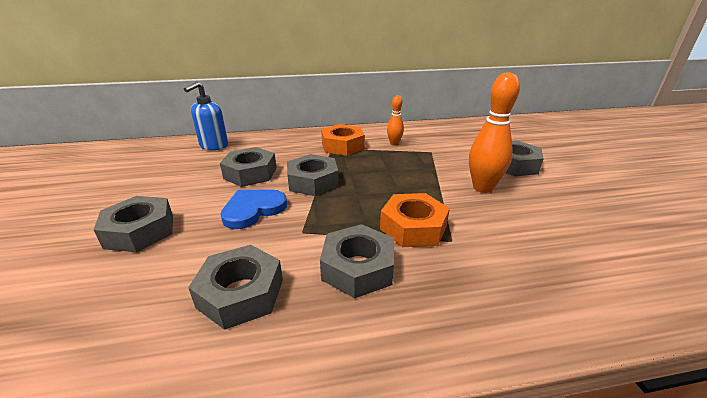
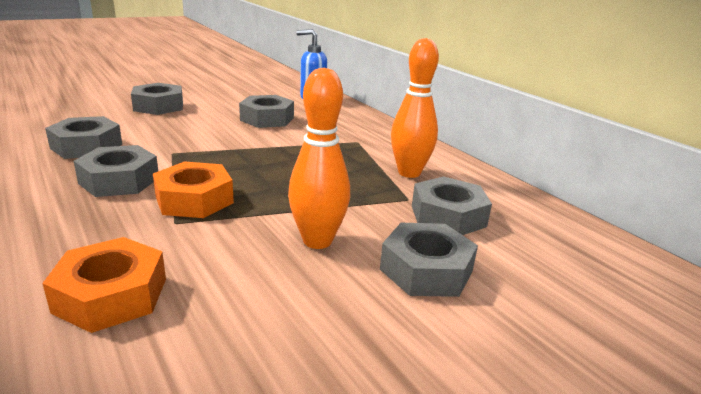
camera: 65 degrees right, 5 degrees down
blue heart [220,189,287,229] -> none
grey nut [287,154,339,196] -> grey nut moved to [412,176,492,235]
orange nut [321,124,365,156] -> orange nut moved to [42,237,166,333]
orange bowling pin [387,95,404,146] -> orange bowling pin [391,38,439,178], size x1.81

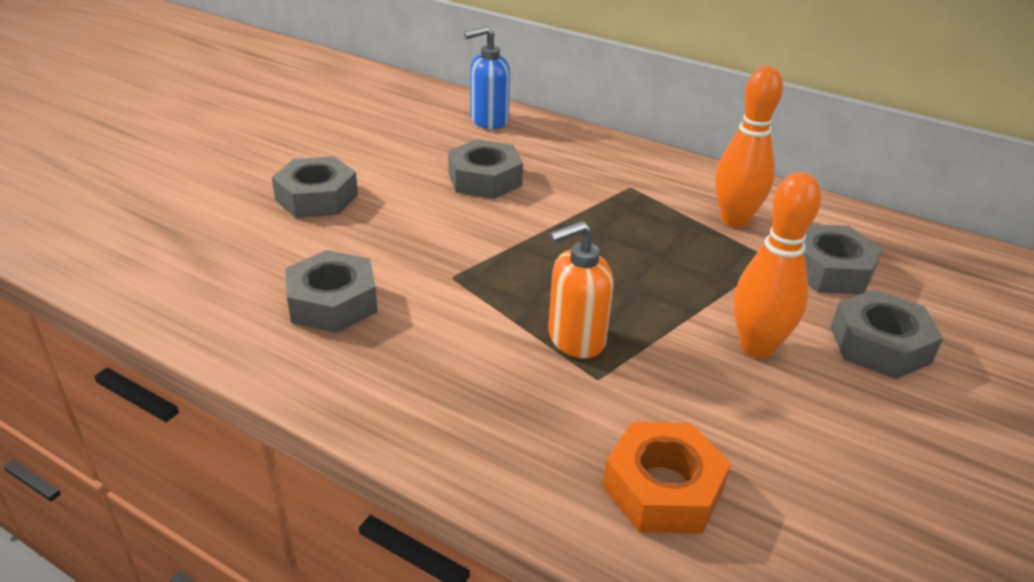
camera: 25 degrees left, 10 degrees up
grey nut [74,145,158,197] -> none
orange nut [153,161,234,218] -> orange soap dispenser [548,221,614,358]

